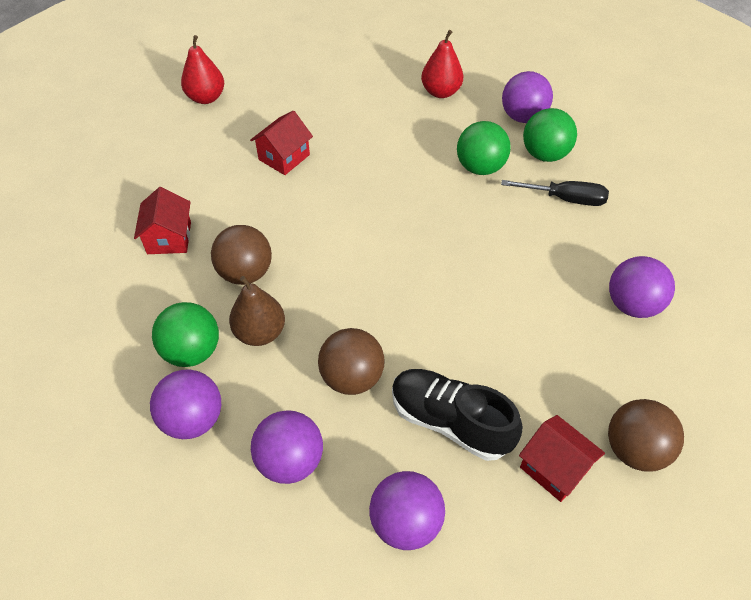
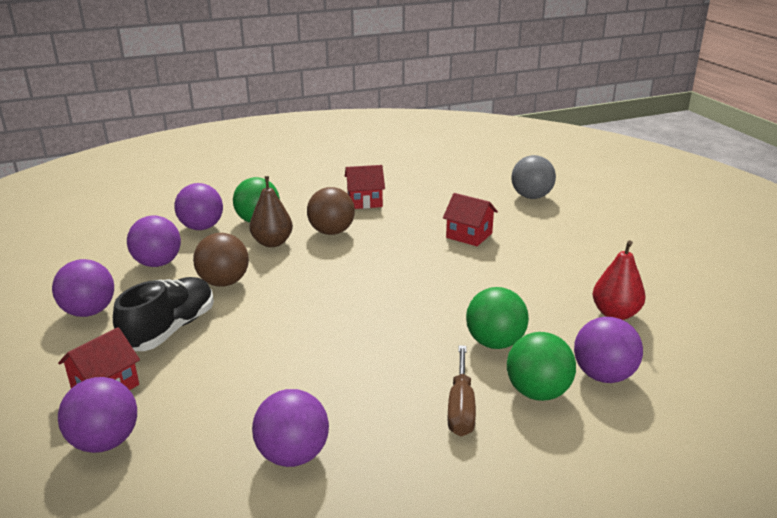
camera: 85 degrees right, 25 degrees down
red pear [181,35,224,104] -> grey ball [511,155,556,199]
black screwdriver [501,180,609,206] -> brown screwdriver [448,345,476,436]
brown ball [608,399,684,472] -> purple ball [58,377,137,453]

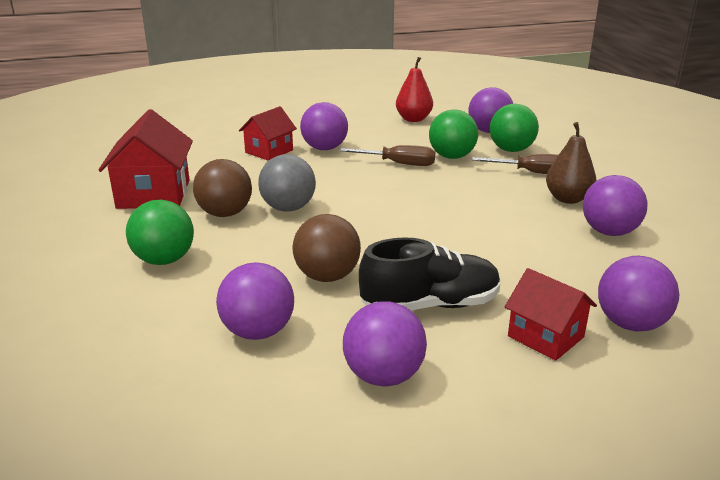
camera: 85 degrees left, 0 degrees up
black shoe [113,277,214,351] -> black shoe turned 135 degrees clockwise [359,237,501,311]
purple ball [175,183,223,230] -> purple ball moved to [300,102,348,150]
brown pear [249,176,293,247] -> brown pear moved to [546,122,596,204]
red house [345,165,385,209] -> red house [98,109,193,209], size x1.60
grey ball [511,155,556,199] -> grey ball moved to [258,154,316,211]
none -> brown screwdriver [340,145,435,166]

